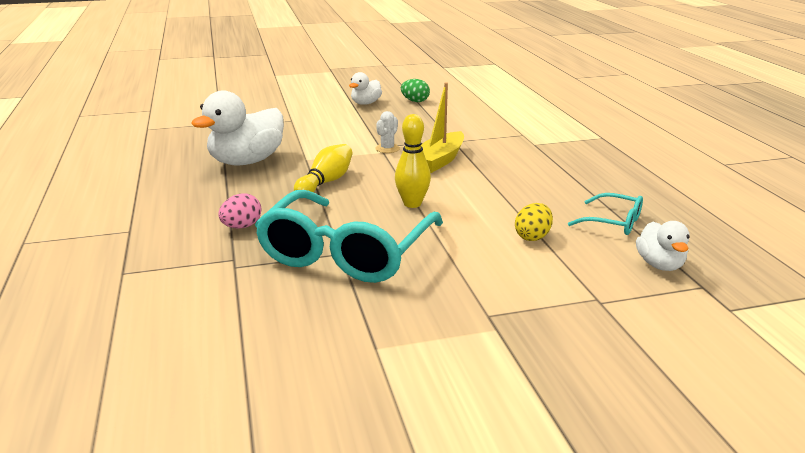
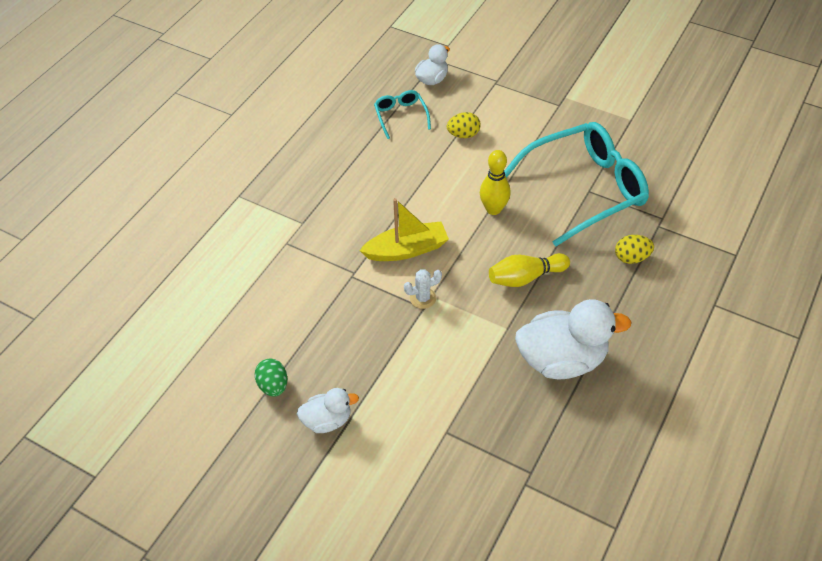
camera: 135 degrees left, 25 degrees up
pink egg [218,193,261,229] -> yellow egg [615,235,654,264]

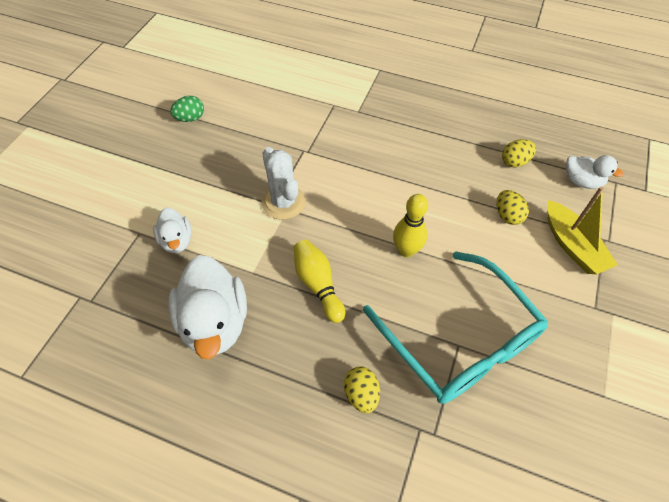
camera: 80 degrees right, 5 degrees up
white duck [297,388,359,433] -> white duck moved to [153,208,192,253]
yellow boat [359,198,449,261] -> yellow boat moved to [547,187,618,274]
turquoise glasses [374,90,431,139] -> yellow egg [502,139,536,168]
white cactus [404,269,442,309] -> white cactus [262,147,306,220], size x1.75

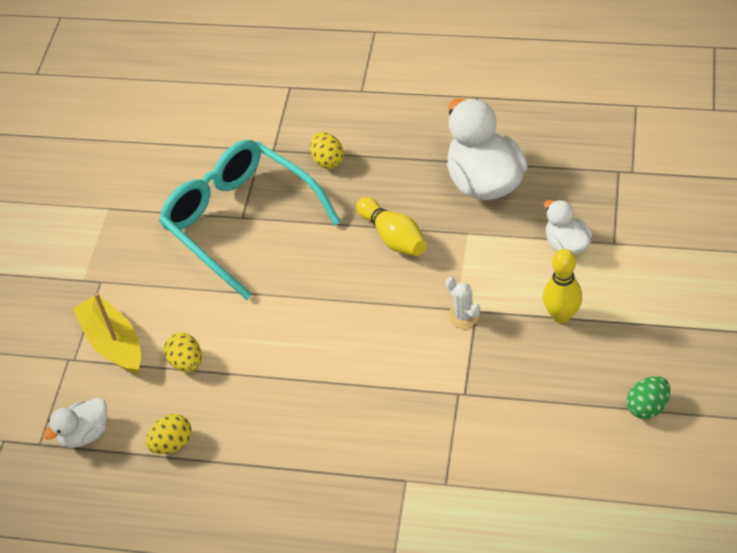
camera: 175 degrees right, 5 degrees down
white cactus [262,147,306,220] -> white cactus [446,277,480,328], size x0.57
yellow bowling pin [393,194,428,257] -> yellow bowling pin moved to [543,249,582,323]
white duck [566,155,623,189] -> white duck turned 60 degrees counterclockwise [43,398,107,448]

